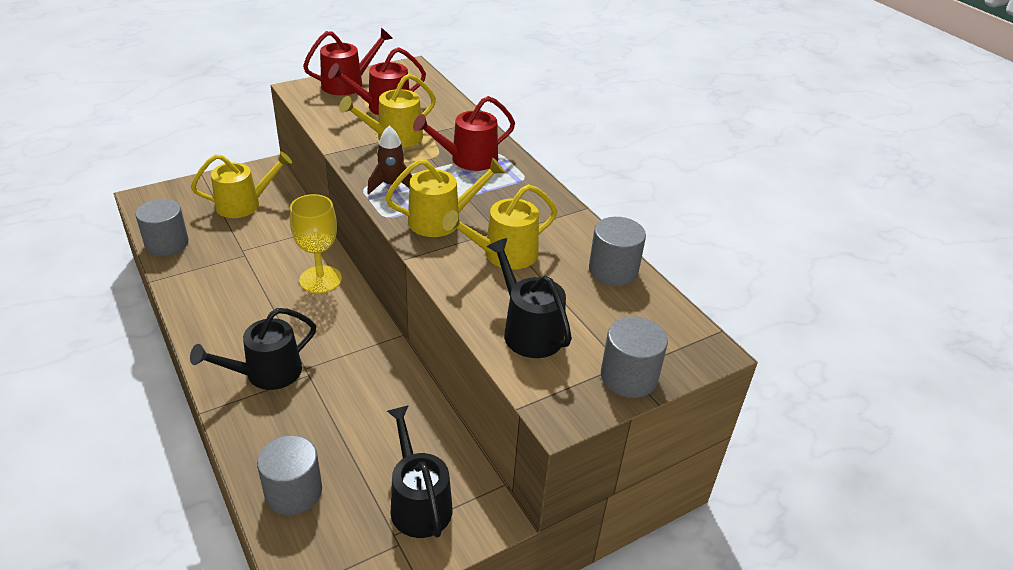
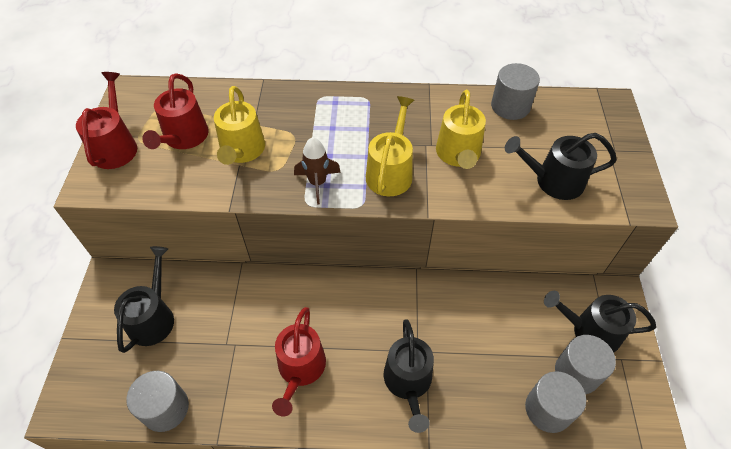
camera: 55 degrees left, 15 degrees up
yellow watering can [191,151,292,218] -> black watering can [114,246,174,353]
yellow goblet [290,194,342,294] -> none
red watering can [413,96,515,171] -> red watering can moved to [272,307,326,416]
grey cylinder [601,316,668,398] -> grey cylinder moved to [555,335,616,394]

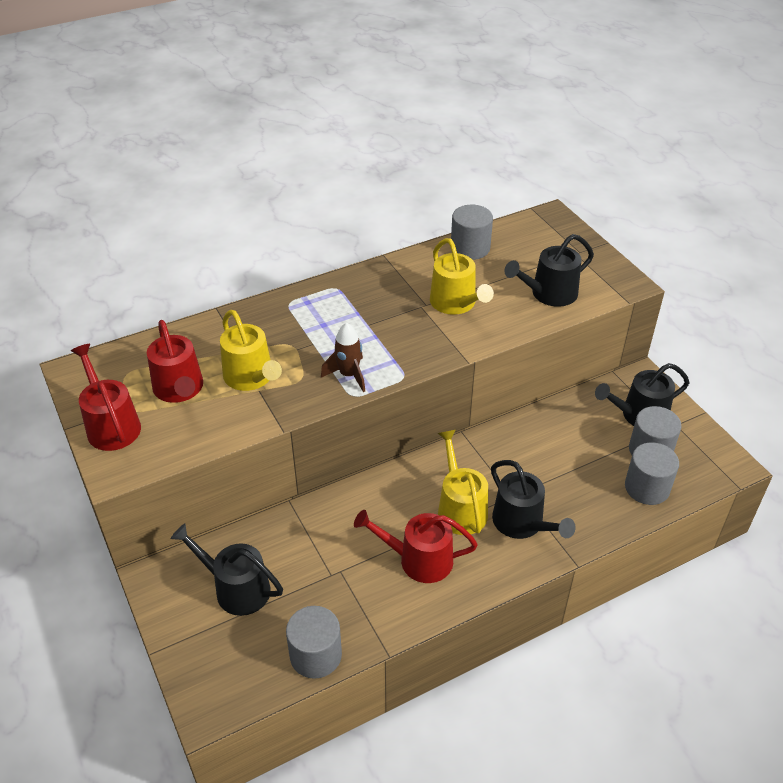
camera: 30 degrees left, 10 degrees down
black watering can [114,246,174,353] -> black watering can turned 45 degrees counterclockwise [171,524,283,616]
red watering can [272,307,326,416] -> red watering can turned 120 degrees clockwise [354,510,478,583]
yellow watering can [366,96,414,196] -> yellow watering can moved to [438,430,488,535]

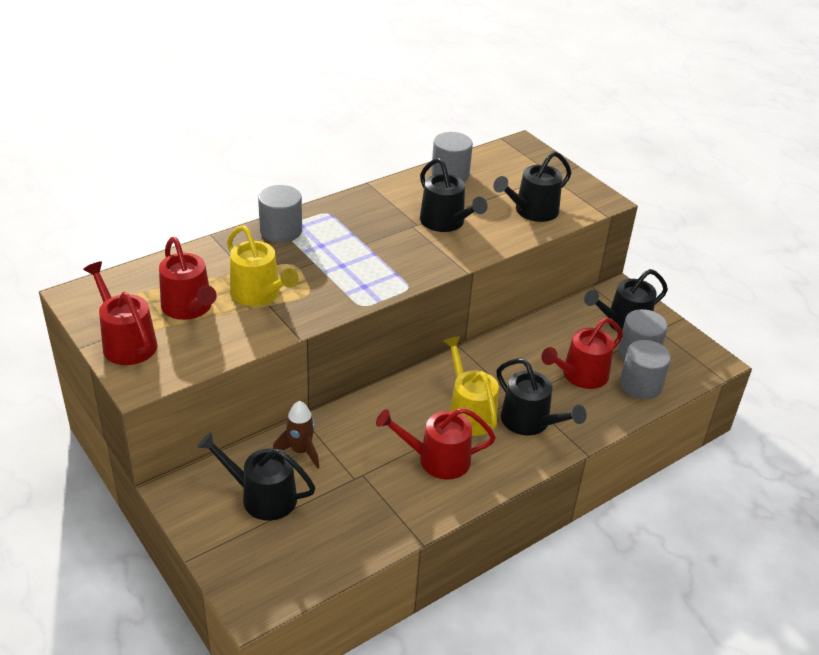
camera: 10 degrees left, 5 degrees down
grey cylinder [286,606,342,679] -> grey cylinder moved to [258,185,302,243]
brown rocket [321,323,365,392] -> brown rocket moved to [273,401,319,469]
yellow watering can [430,238,494,315] -> black watering can [420,158,488,232]
none -> red watering can [541,318,623,389]

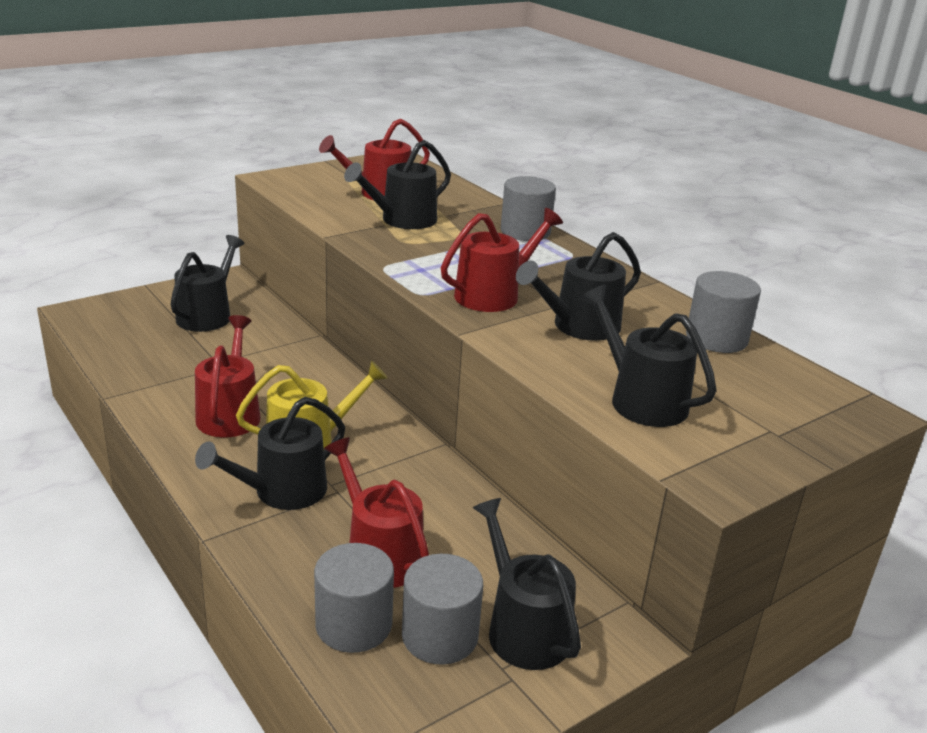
camera: 90 degrees right, 10 degrees down
red watering can [83,261,157,365] -> red watering can moved to [441,208,563,312]
yellow watering can [227,225,299,306] -> black watering can [344,140,451,229]
brown rocket [273,401,319,469] -> none

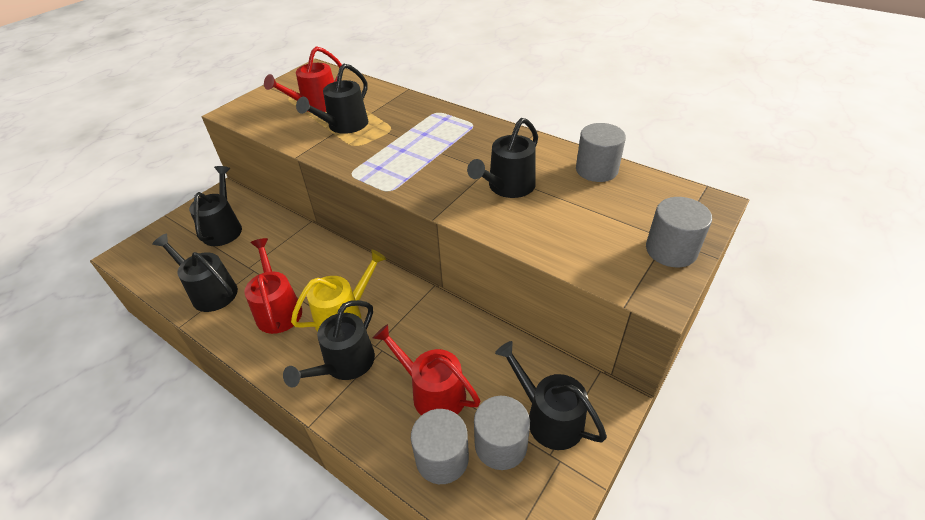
camera: 15 degrees left, 15 degrees up
red watering can [441,208,563,312] -> none
grey cylinder [501,176,556,241] -> grey cylinder moved to [646,197,712,267]
black watering can [581,285,717,427] -> black watering can moved to [152,233,238,312]

